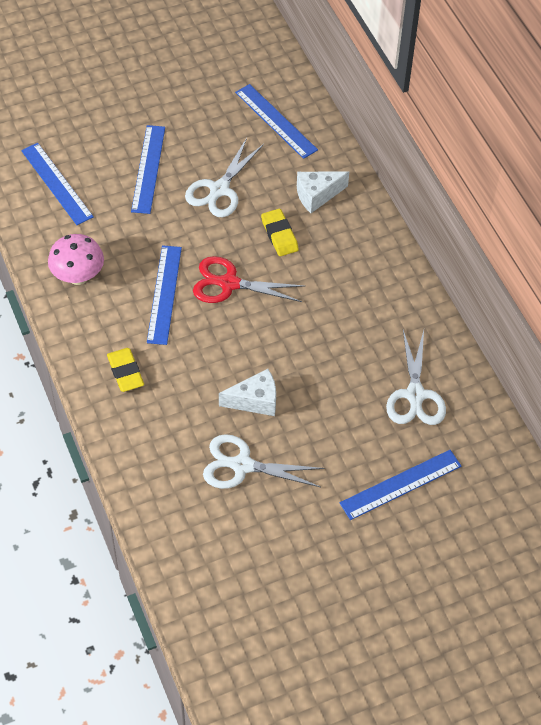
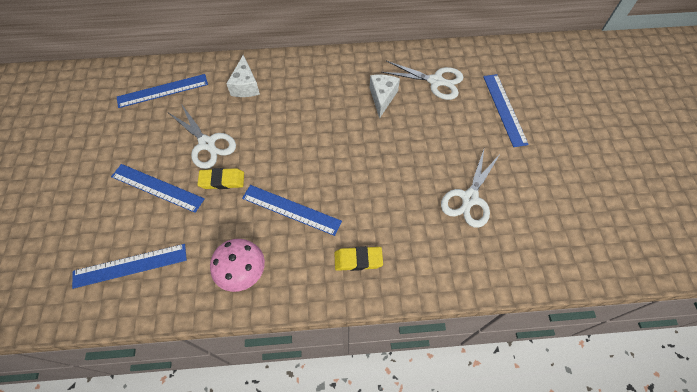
camera: 70 degrees left, 5 degrees up
red scissors [193,256,304,303] -> none
white cheese [219,369,276,416] -> white cheese moved to [370,75,400,119]
yellow eraser [261,209,299,256] -> yellow eraser moved to [197,168,244,189]

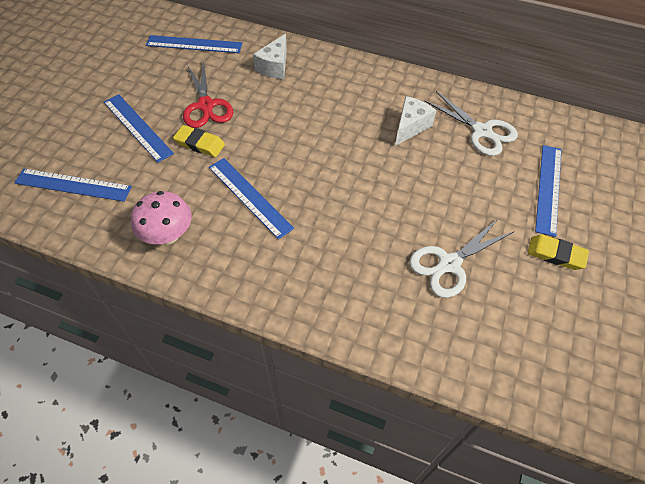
camera: 25 degrees right, 5 degrees down
white scissors [169,105,236,169] -> red scissors [183,60,233,128]
yellow eraser [334,246,383,271] -> yellow eraser moved to [527,235,589,270]

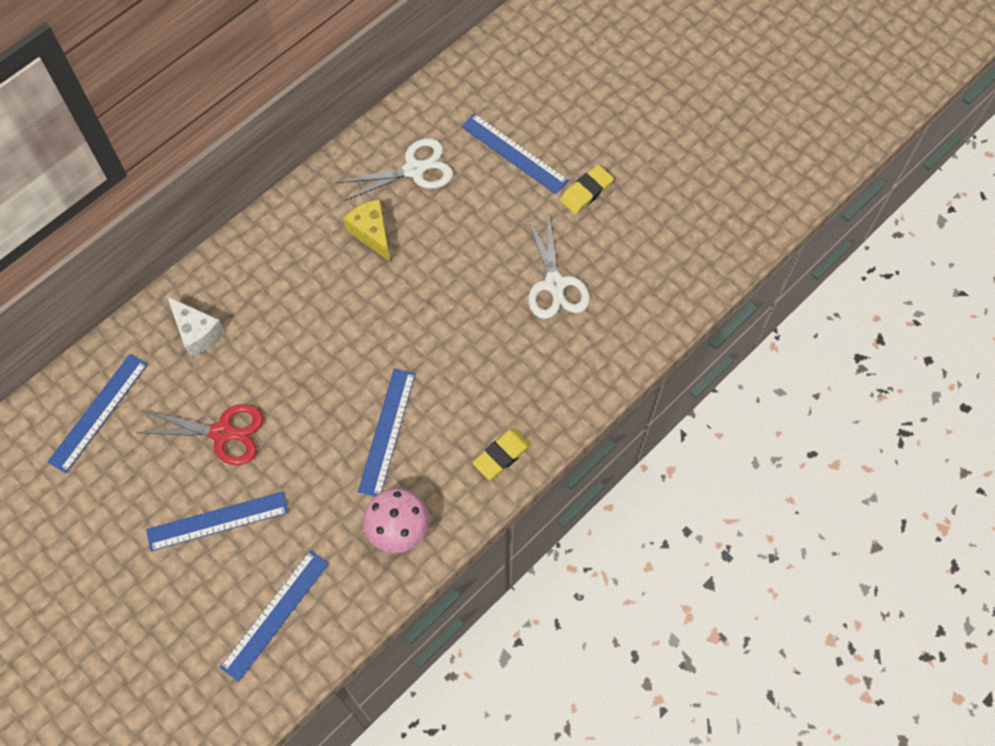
camera: 65 degrees left, 10 degrees up
yellow eraser [173,125,225,157] -> yellow eraser moved to [472,428,531,480]
blue ruler [209,158,294,240] -> blue ruler turned 60 degrees counterclockwise [358,368,415,496]
white cheese [395,96,437,146] -> yellow cheese [343,199,390,261]

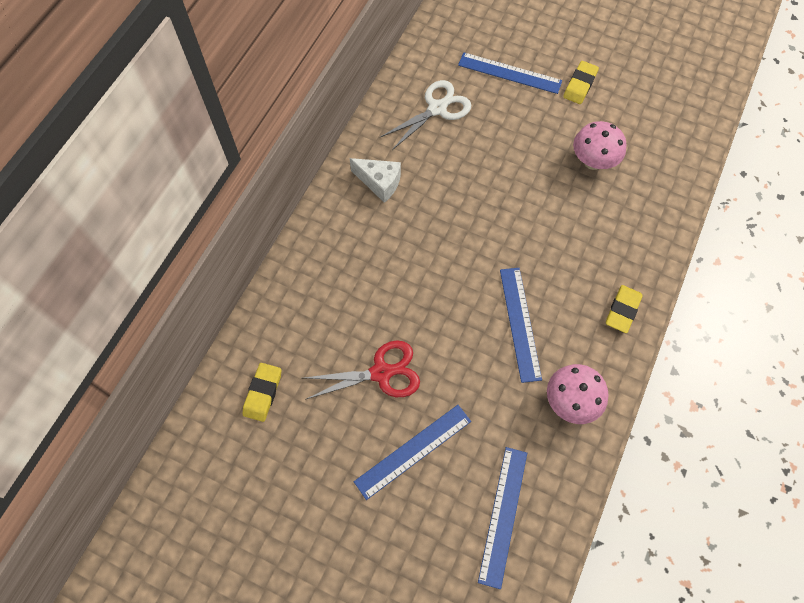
camera: 20 degrees left, 0 degrees up
blue ruler [48,354,148,473] -> yellow eraser [243,363,281,422]
white cheese [168,297,224,357] -> white cheese moved to [350,158,401,203]
yellow cheese [343,199,390,261] -> none
white scissors [527,212,590,319] -> pink mushroom [573,121,627,170]

